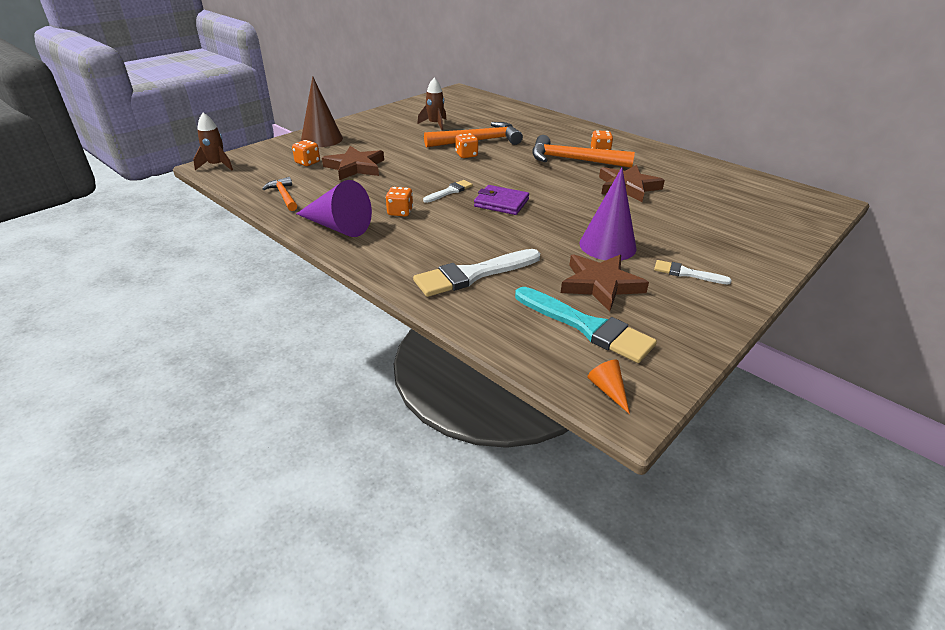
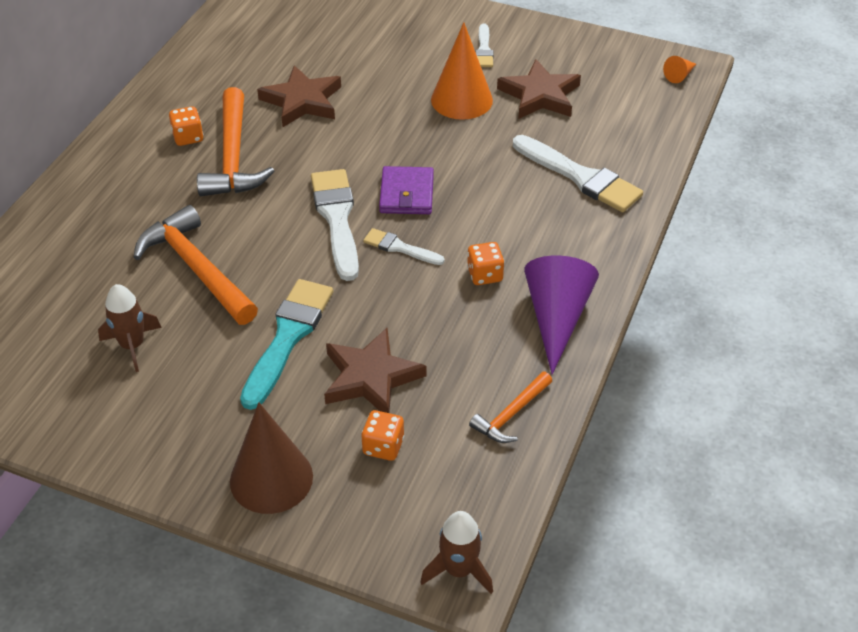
camera: 110 degrees left, 10 degrees up
orange dice [455,133,478,158] -> none
turquoise brush [515,287,657,363] -> turquoise brush moved to [240,279,333,410]
purple cone [579,167,636,260] -> orange cone [431,22,493,120]
none -> white brush [311,169,359,281]

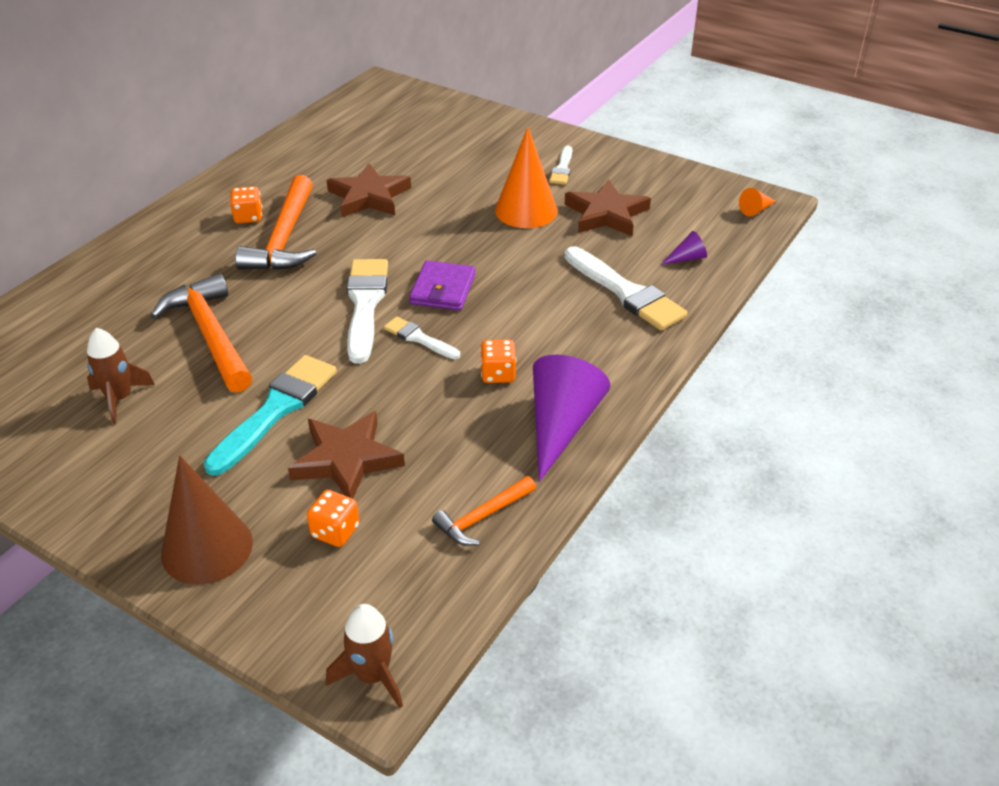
camera: 10 degrees right, 5 degrees down
none -> purple cone [660,231,707,265]

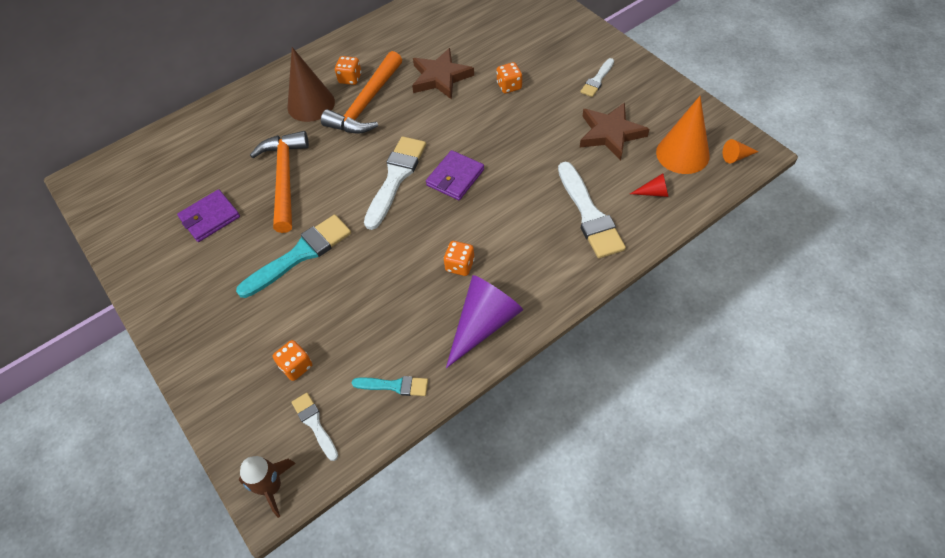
camera: 25 degrees right, 15 degrees up
brown rocket [87,328,155,424] -> purple wallet [177,189,240,242]
brown cone [161,456,253,585] -> brown cone moved to [288,47,335,122]
brown star [288,411,405,499] -> none
white brush [384,316,460,359] -> white brush moved to [292,393,338,461]
orange hammer [432,476,536,546] -> turquoise brush [352,376,428,396]
orange cone [495,127,557,228] -> orange cone moved to [656,96,710,174]
purple cone [660,231,707,265] -> red cone [630,173,669,197]
none -> orange dice [497,62,522,93]

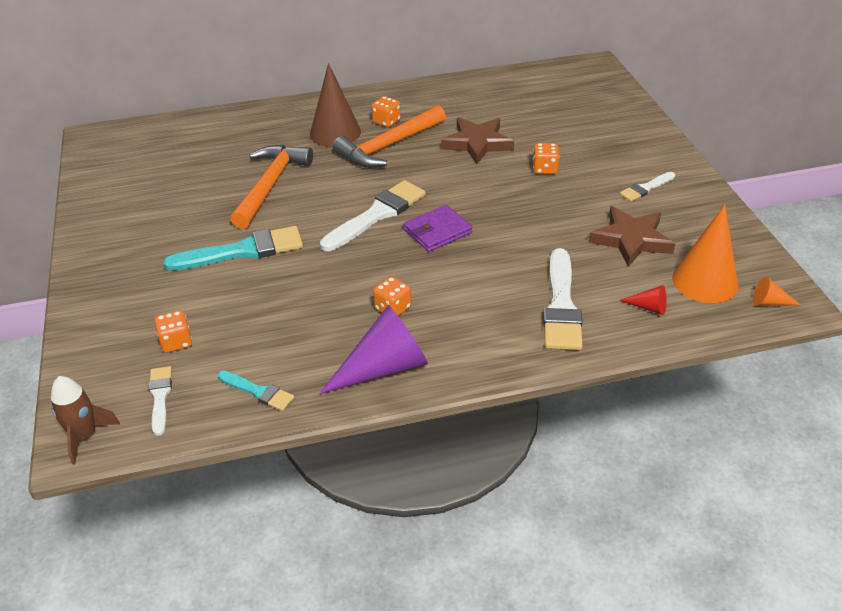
camera: 20 degrees right, 15 degrees down
purple wallet [177,189,240,242] -> none

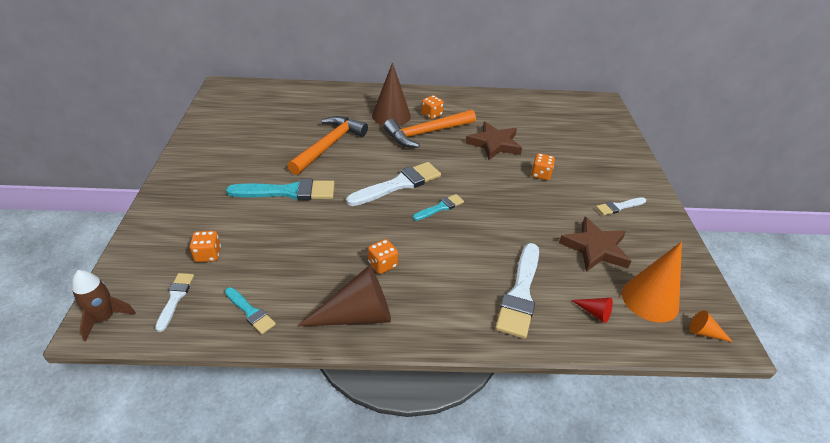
camera: 10 degrees right, 0 degrees up
purple cone [319,305,428,394] -> brown cone [297,266,391,327]
purple wallet [403,205,472,252] -> turquoise brush [413,194,464,221]

